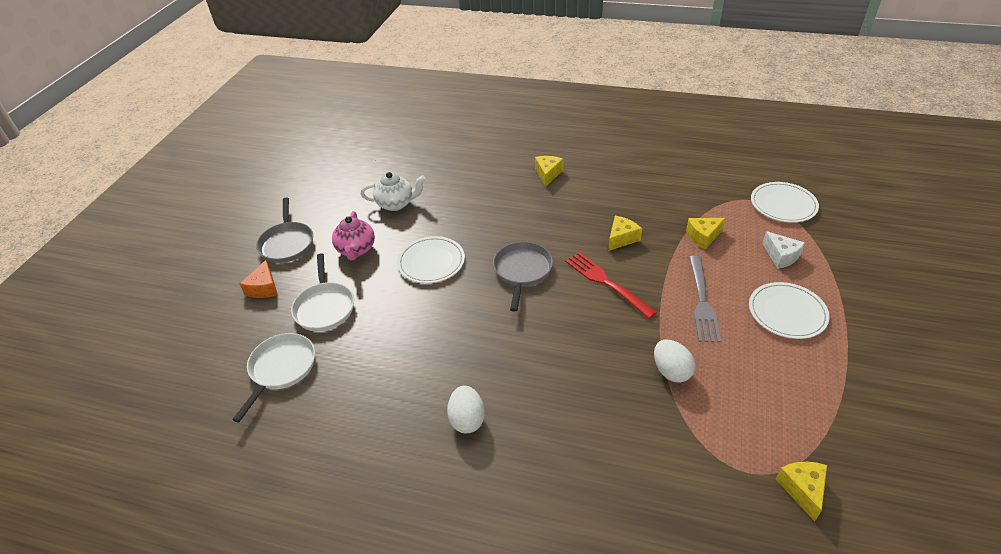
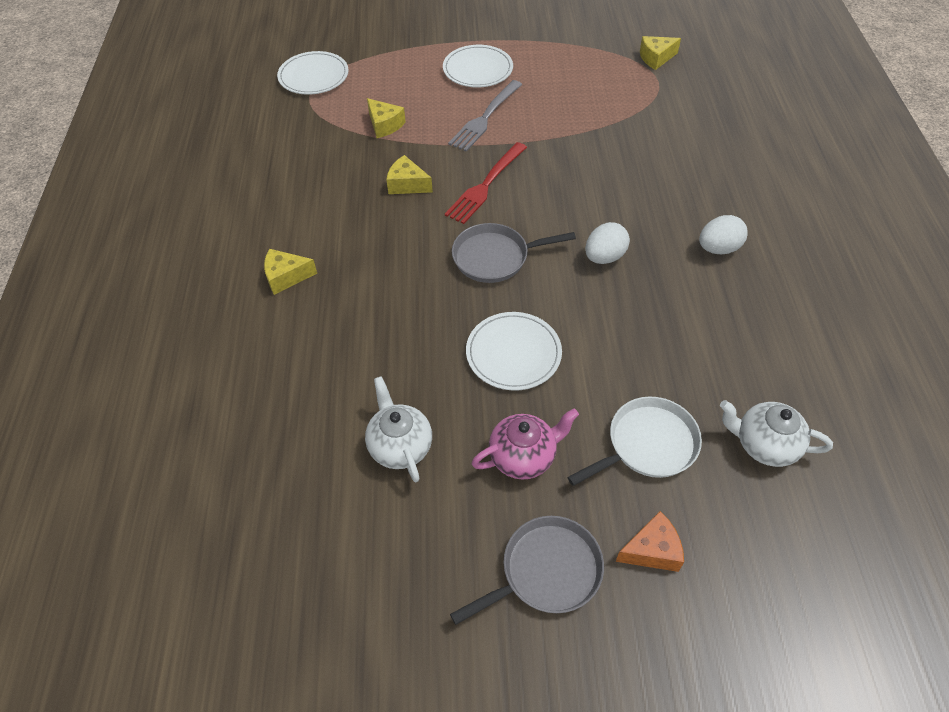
camera: 110 degrees left, 10 degrees up
white pan [232,333,315,422] -> white teapot [720,400,833,467]
white egg [654,339,695,383] -> white egg moved to [585,222,630,264]
grey fork [689,256,721,343] -> grey fork turned 135 degrees clockwise [448,80,522,152]
white cheese [762,231,805,269] -> none

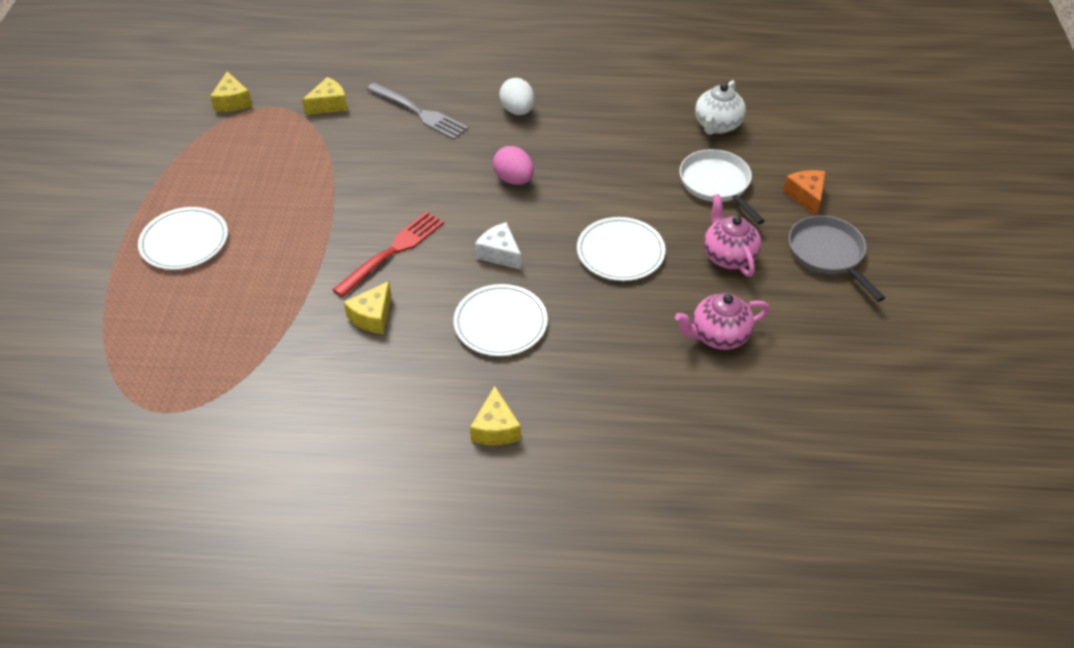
camera: 85 degrees left, 5 degrees down
white plate [277,51,349,95] -> white plate moved to [453,284,548,356]
white teapot [365,376,432,482] -> pink teapot [675,293,770,350]
yellow cheese [367,98,406,138] -> yellow cheese moved to [302,77,348,115]
red fork [445,142,527,224] -> red fork turned 90 degrees counterclockwise [332,211,444,297]
grey fork [448,80,522,152] -> grey fork moved to [367,83,468,140]
grey pan [452,223,576,283] -> white cheese [475,222,522,270]
white egg [585,222,630,264] -> pink egg [493,146,534,185]

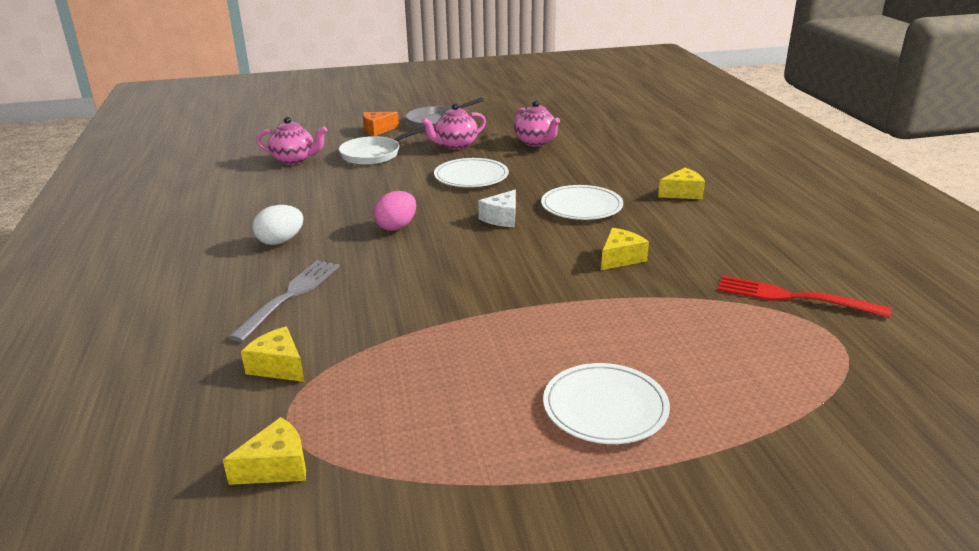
camera: 105 degrees left, 20 degrees down
red fork [332,211,444,297] -> red fork moved to [718,276,891,318]
yellow cheese [344,281,391,334] -> yellow cheese turned 60 degrees counterclockwise [601,228,649,270]
white teapot [695,80,746,135] -> pink teapot [256,117,327,165]

